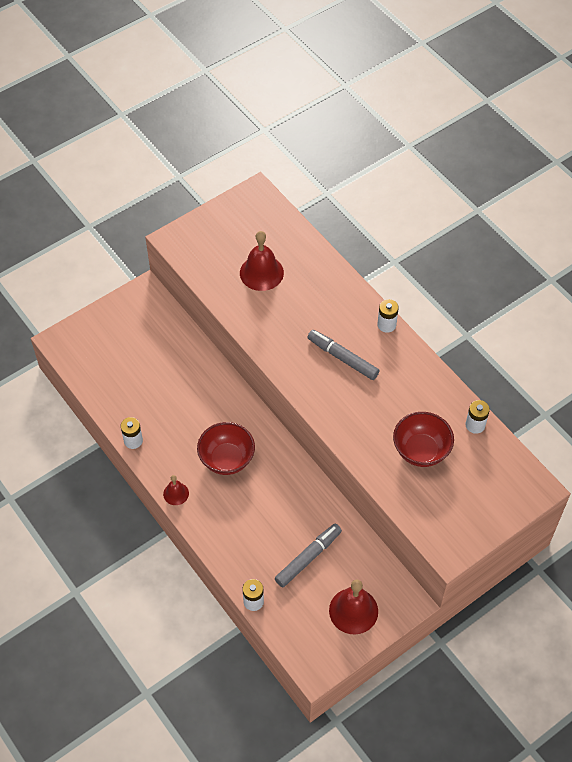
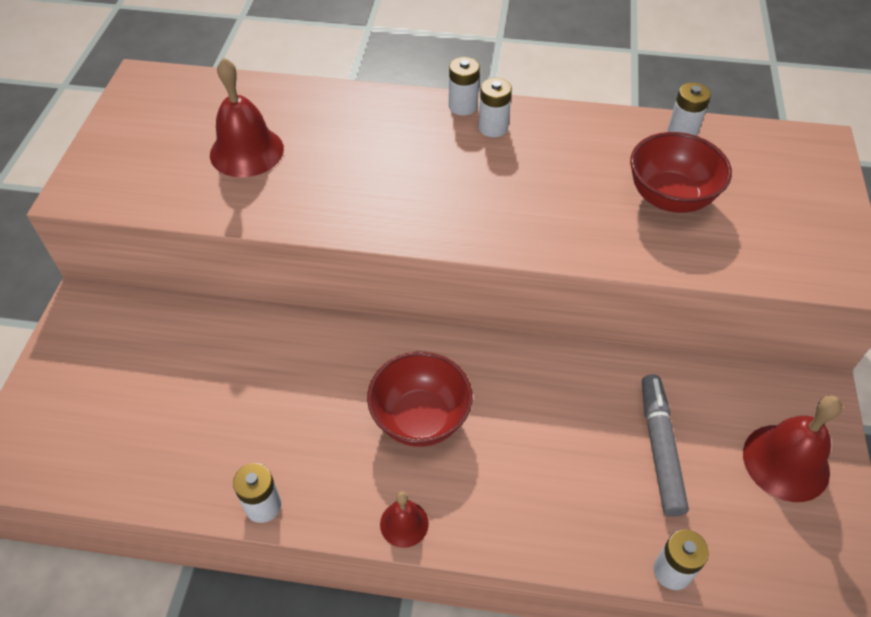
camera: 45 degrees left, 5 degrees down
grey marker [308,330,380,380] -> none
none -> white battery [479,78,512,137]

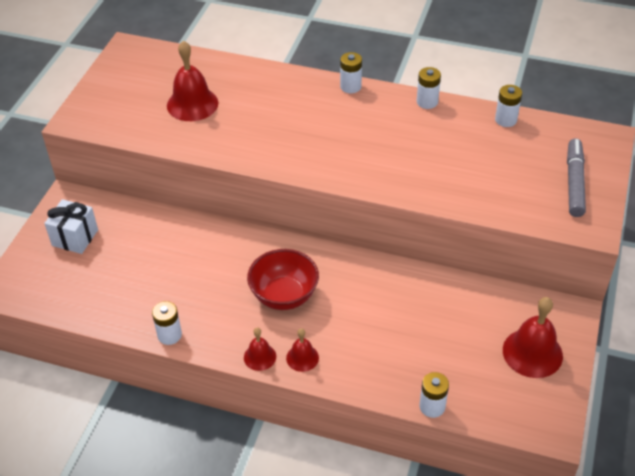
camera: 10 degrees right, 5 degrees down
white battery [479,78,512,137] -> white battery moved to [417,67,441,109]
red bowl [630,132,732,213] -> none
grey marker [642,374,689,517] -> grey marker moved to [567,139,586,217]
none -> white gift [44,199,98,254]
none -> red bell [286,328,319,372]

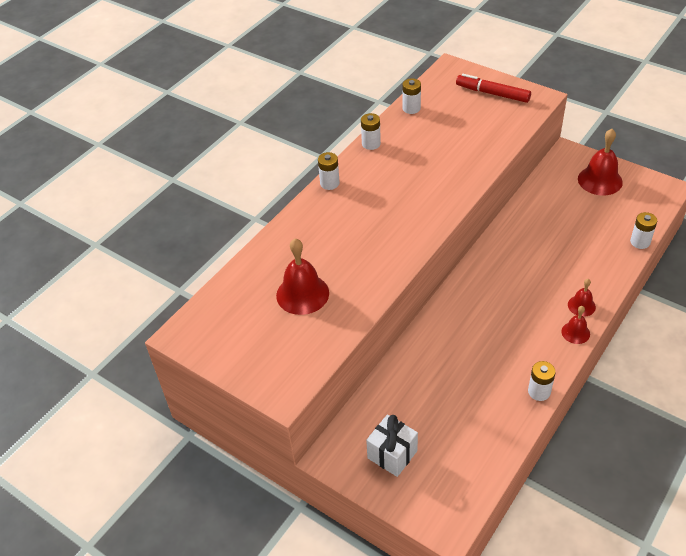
camera: 70 degrees left, 0 degrees up
red bowl [247,249,319,310] -> none
grey marker [567,139,586,217] -> red marker [456,74,531,103]

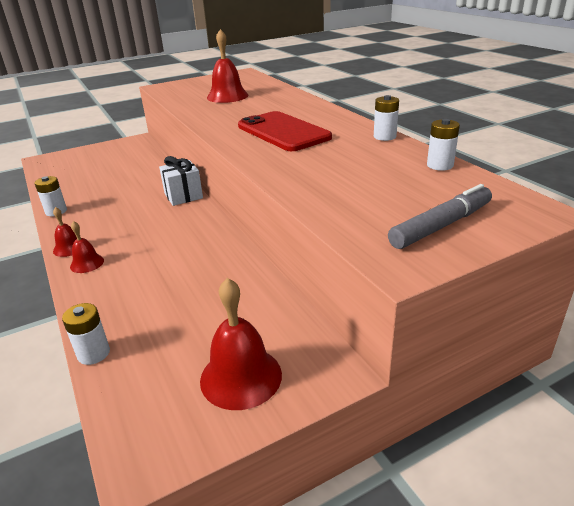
camera: 115 degrees right, 15 degrees down
white battery [318,152,340,190] -> none
white gift [366,414,418,477] -> white gift moved to [159,156,203,206]
red marker [456,74,531,103] -> grey marker [388,184,492,249]
none -> red phone [238,111,332,151]

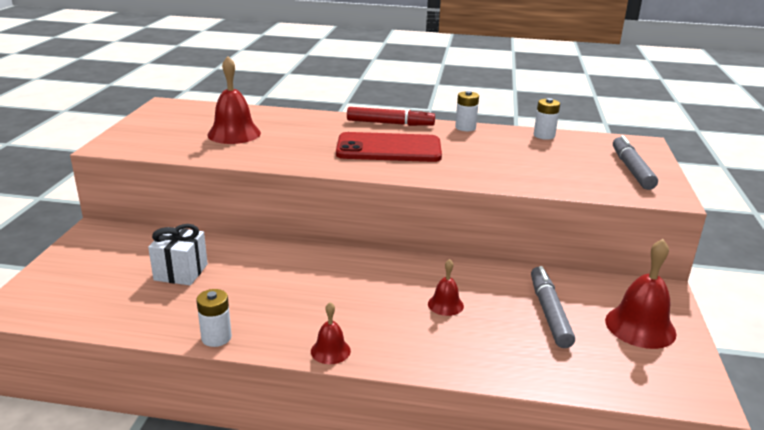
camera: 55 degrees left, 5 degrees down
white battery [62,303,110,365] -> none
red bell [70,221,104,273] -> red bell moved to [428,259,464,316]
white gift [159,156,203,206] -> white gift moved to [148,224,208,285]
none -> red marker [347,107,435,126]
none -> grey marker [531,266,575,348]

